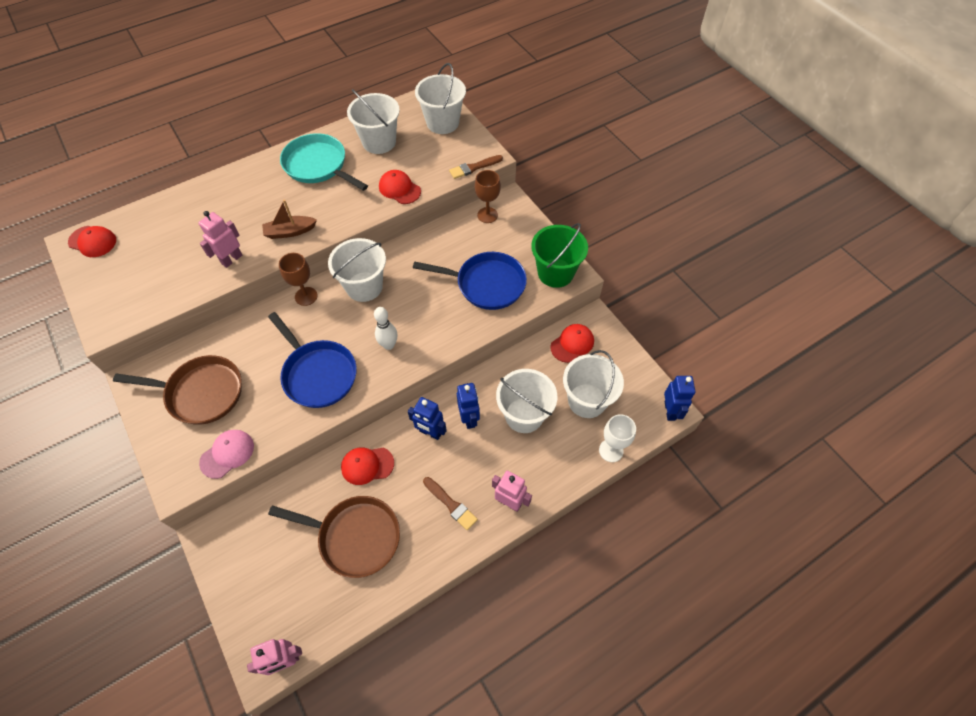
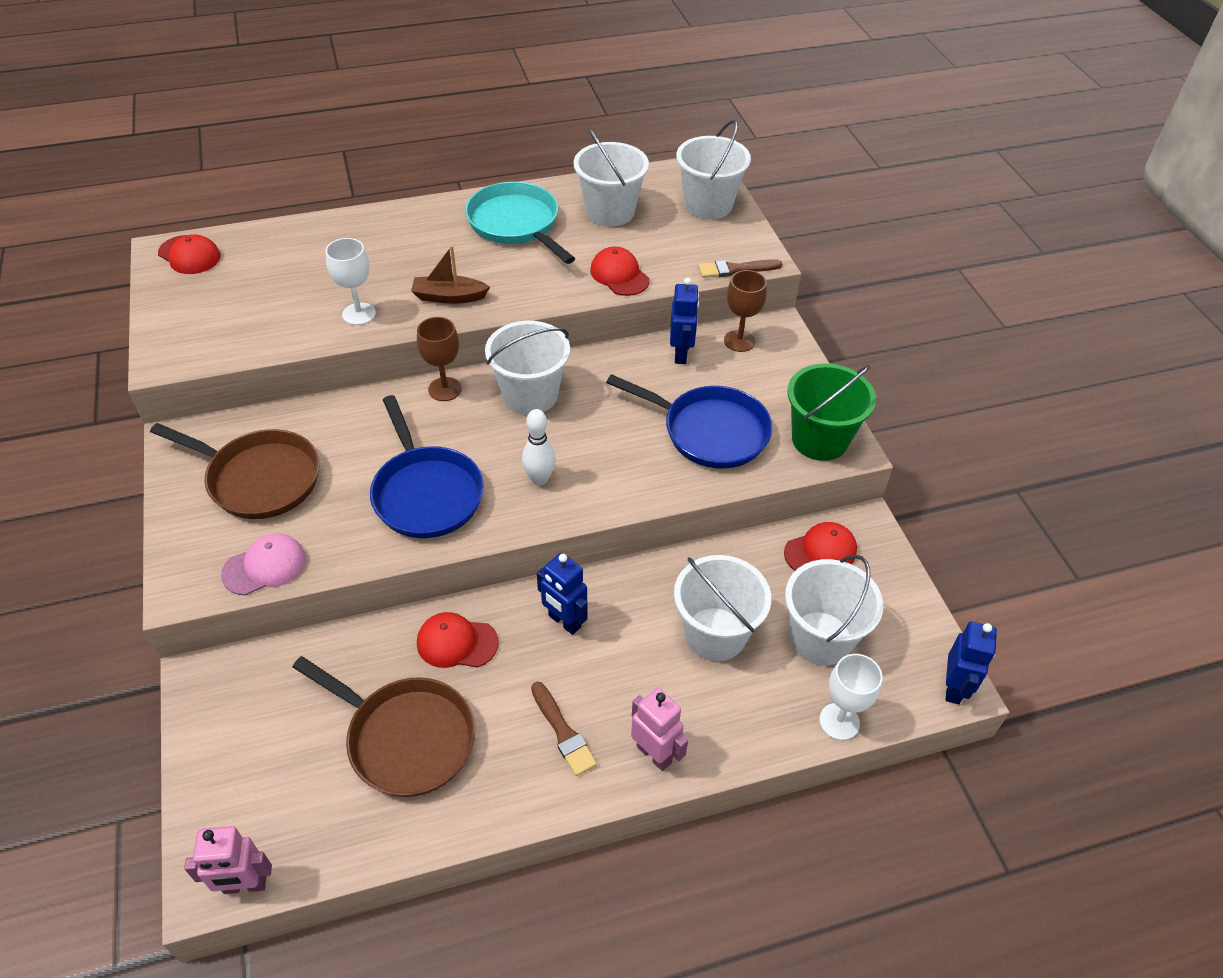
camera: 15 degrees right, 10 degrees down
pink robot [199,211,242,268] -> white goblet [326,238,376,325]
blue robot [457,383,480,429] -> blue robot moved to [670,278,699,364]

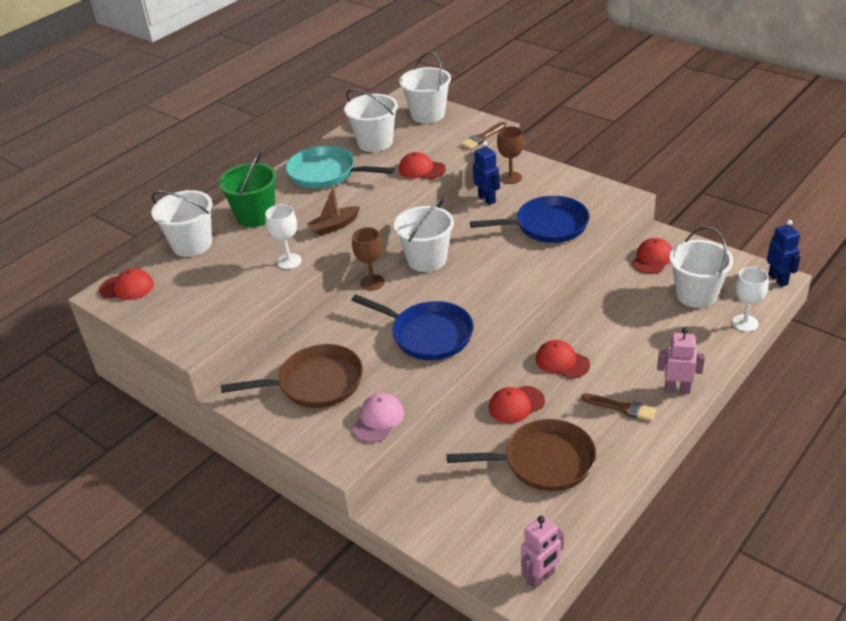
camera: 30 degrees left, 10 degrees down
white bowling pin [522,409,556,486] -> none
blue robot [537,553,588,635] -> red cap [536,340,590,379]
white bucket [674,555,771,661] -> white bucket moved to [151,190,213,257]
green bucket [787,363,876,461] -> green bucket moved to [218,151,277,227]

